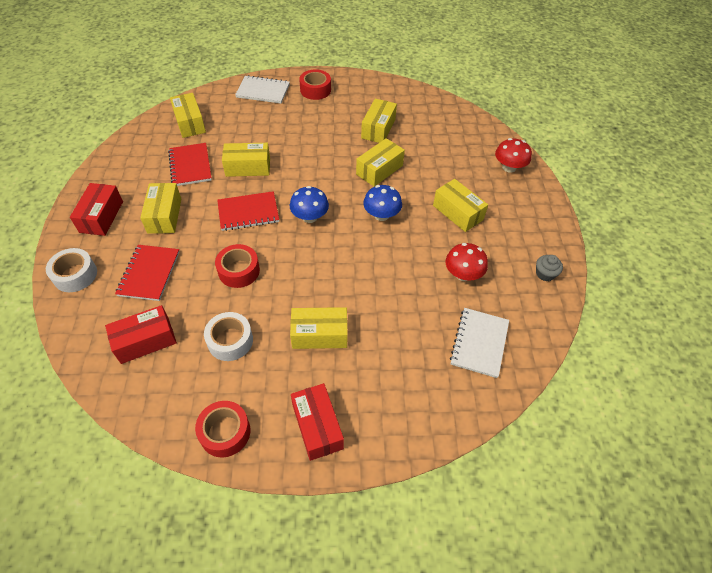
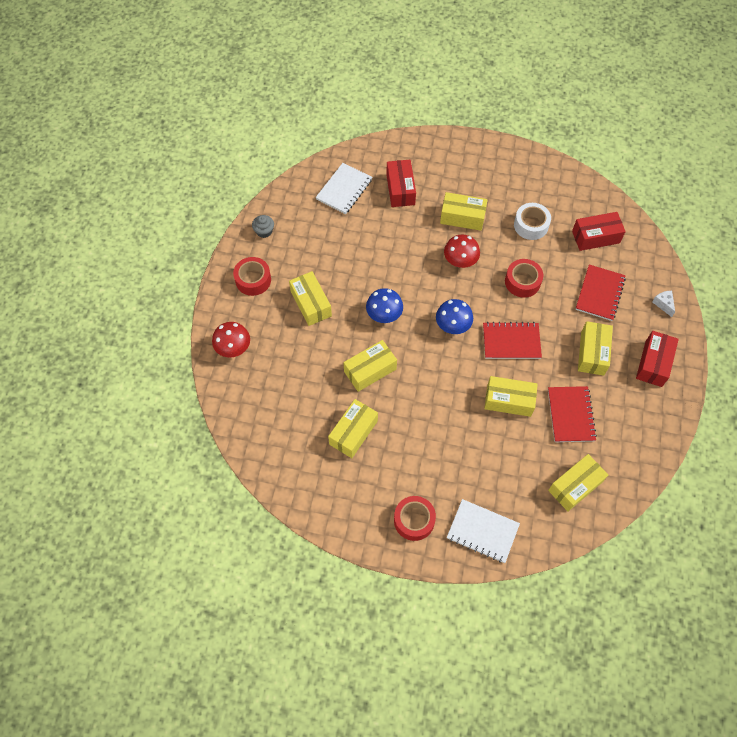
camera: 165 degrees left, 10 degrees up
white tape [46,248,97,292] -> white cheese [652,291,675,317]
yellow box [170,93,206,138] -> yellow box turned 60 degrees clockwise [548,454,608,511]
red tape [195,401,250,458] -> red tape moved to [233,257,271,296]
red box [291,383,344,461] -> red box moved to [386,160,416,207]
red mushroom [445,243,488,281] -> red mushroom moved to [444,235,480,268]

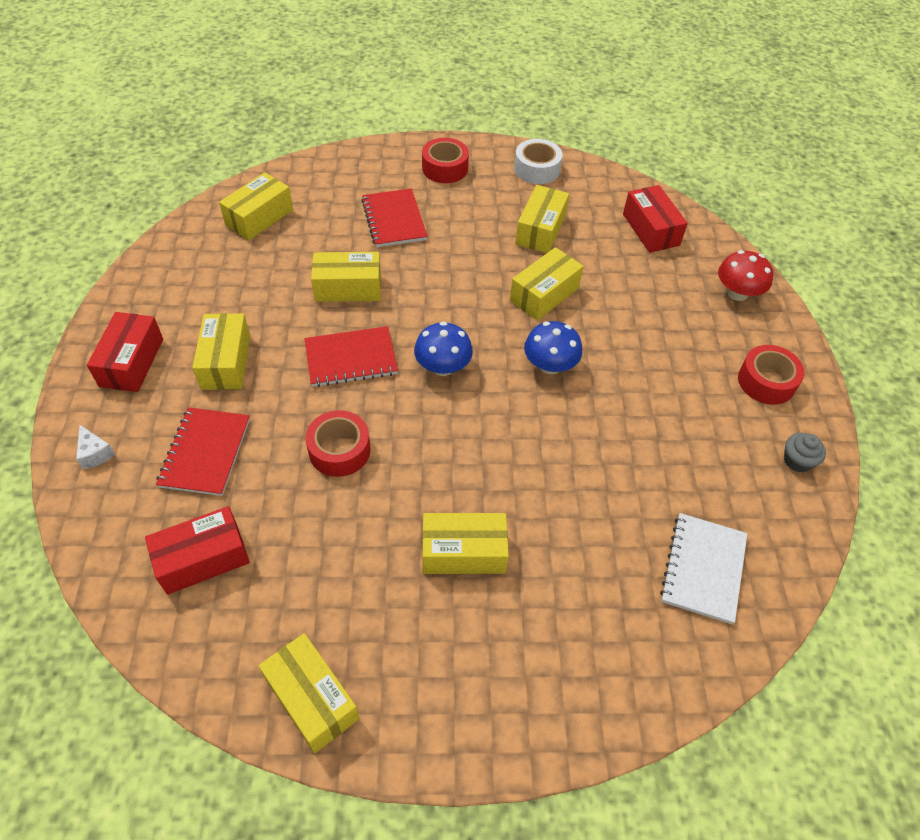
camera: 165 degrees right, 10 degrees down
yellow box [289,271,332,326] -> yellow box moved to [259,633,360,753]
red box [386,160,416,207] -> red box moved to [623,185,688,253]
red mushroom [444,235,480,268] -> none
white notebook [447,499,520,563] -> none
white tape [514,203,551,240] -> white tape moved to [514,139,562,184]
red notebook [548,386,597,442] -> red notebook moved to [361,188,428,247]

